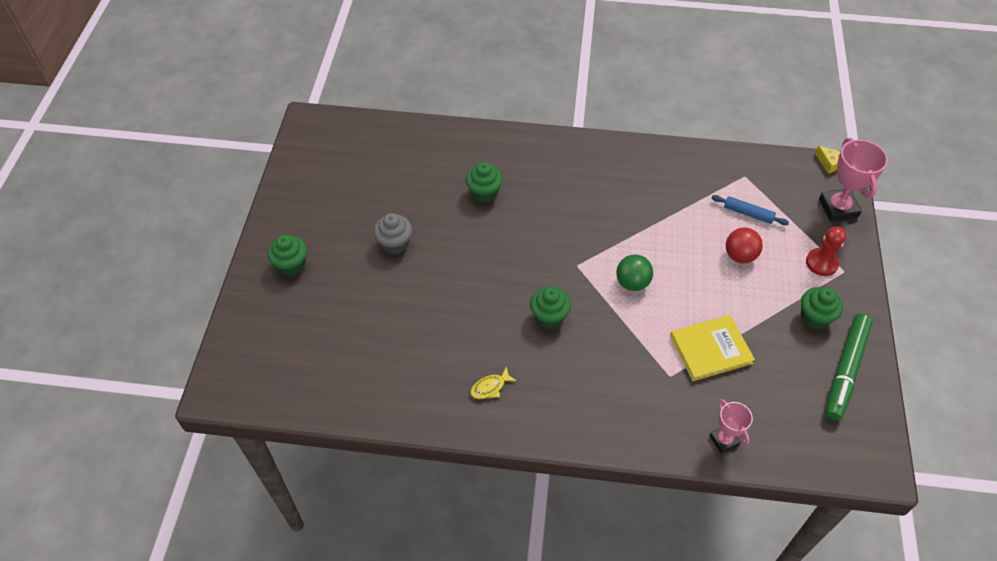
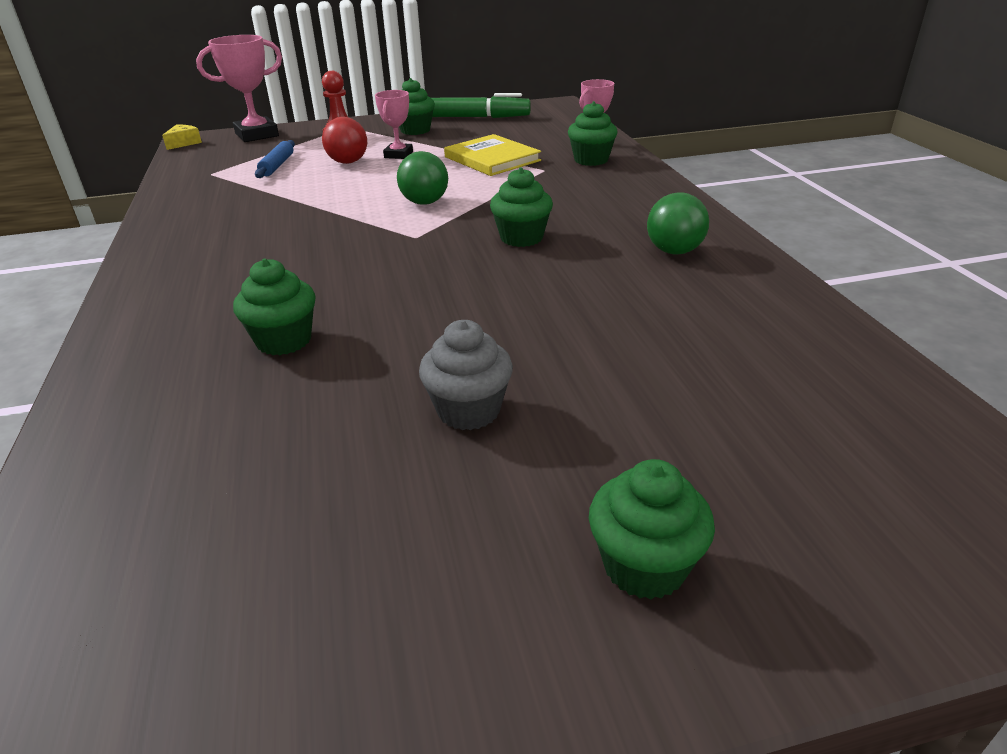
camera: 110 degrees left, 20 degrees down
yellow fish [470,367,517,399] -> green ball [647,192,709,255]
none -> pink trophy [375,90,413,159]
none -> green cupcake [568,101,618,166]

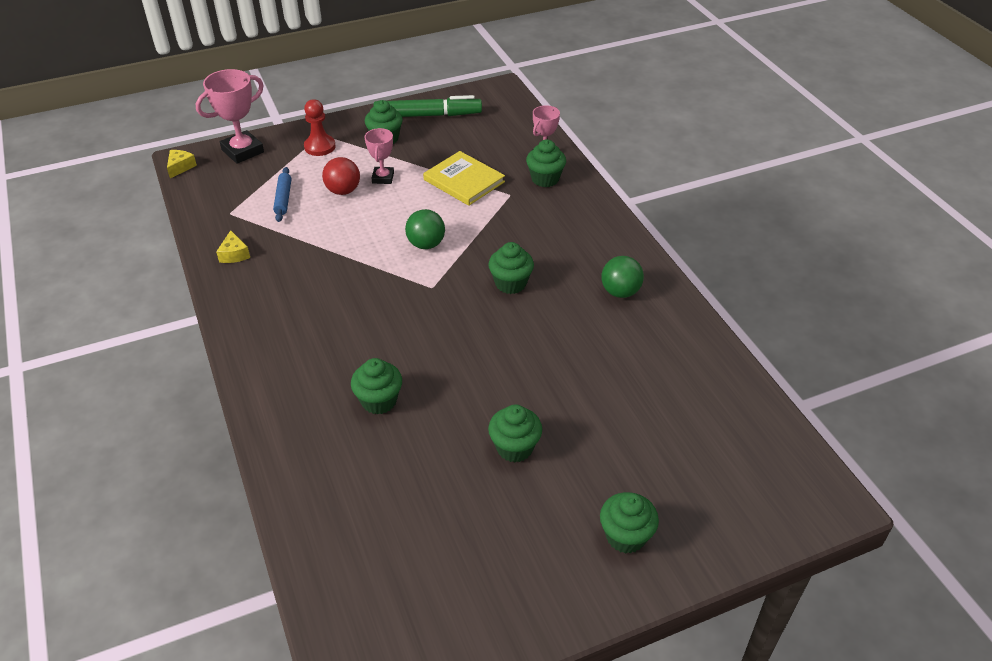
camera: 10 degrees left, 10 degrees up
grey cupcake [419,320,513,430] -> green cupcake [488,404,542,462]
none -> yellow cheese [216,230,250,263]

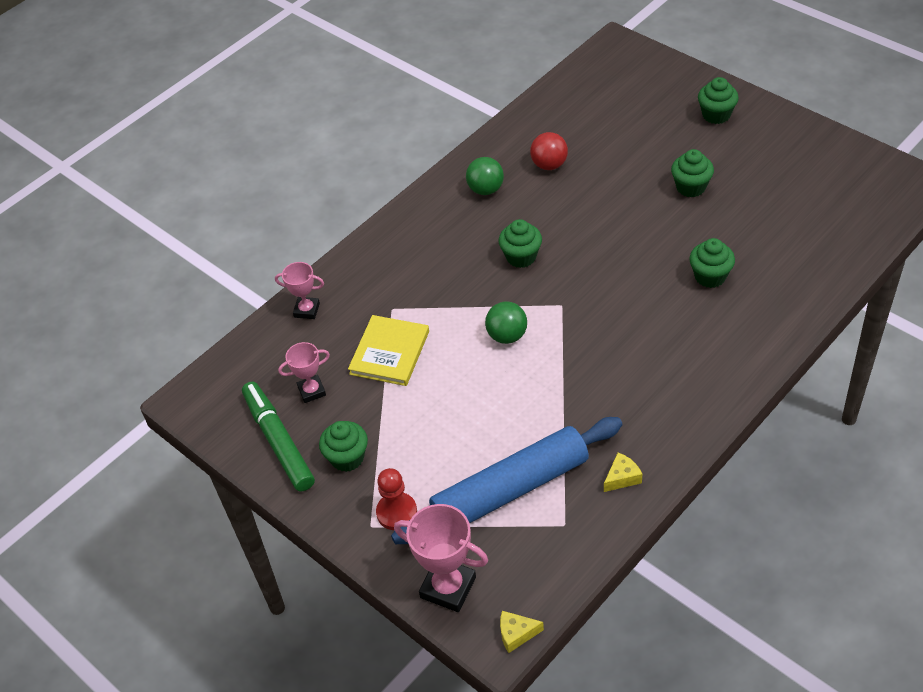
camera: 110 degrees left, 5 degrees up
blue rolling pin [273,167,291,222] -> blue rolling pin [391,417,622,544], size x2.46
red ball [322,157,360,195] -> red ball moved to [530,132,568,170]
pink trophy [365,128,394,184] -> pink trophy moved to [278,342,330,403]
green cupcake [526,140,566,187] -> none

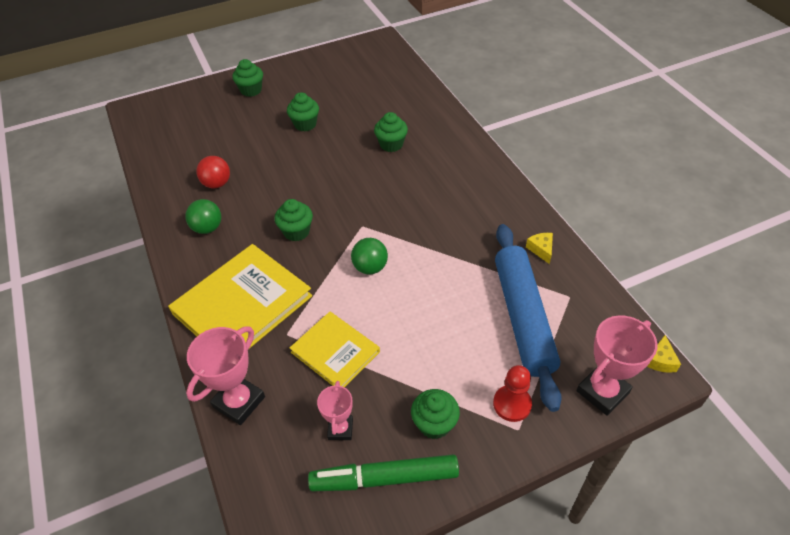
camera: 70 degrees left, 0 degrees up
pink trophy [275,262,324,319] -> pink trophy [186,326,265,425], size x1.65
none -> yellow book [168,244,312,349]

